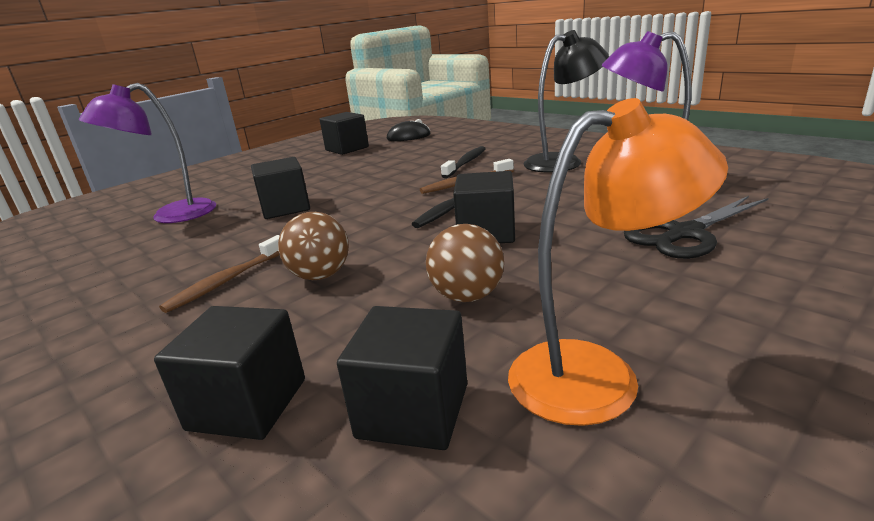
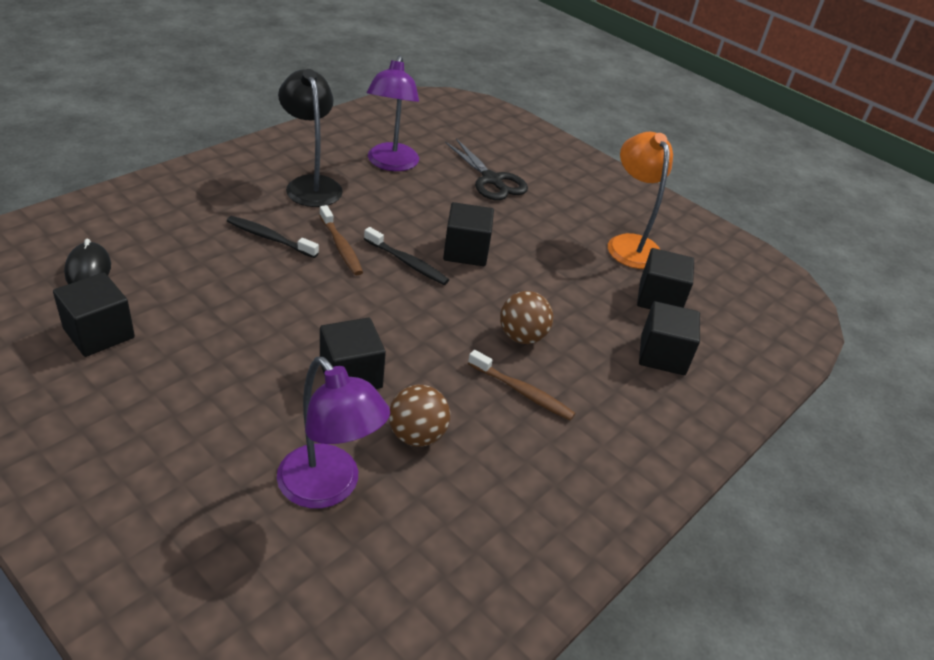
camera: 100 degrees left, 15 degrees up
brown ball [426,224,504,302] -> brown ball moved to [389,385,450,447]

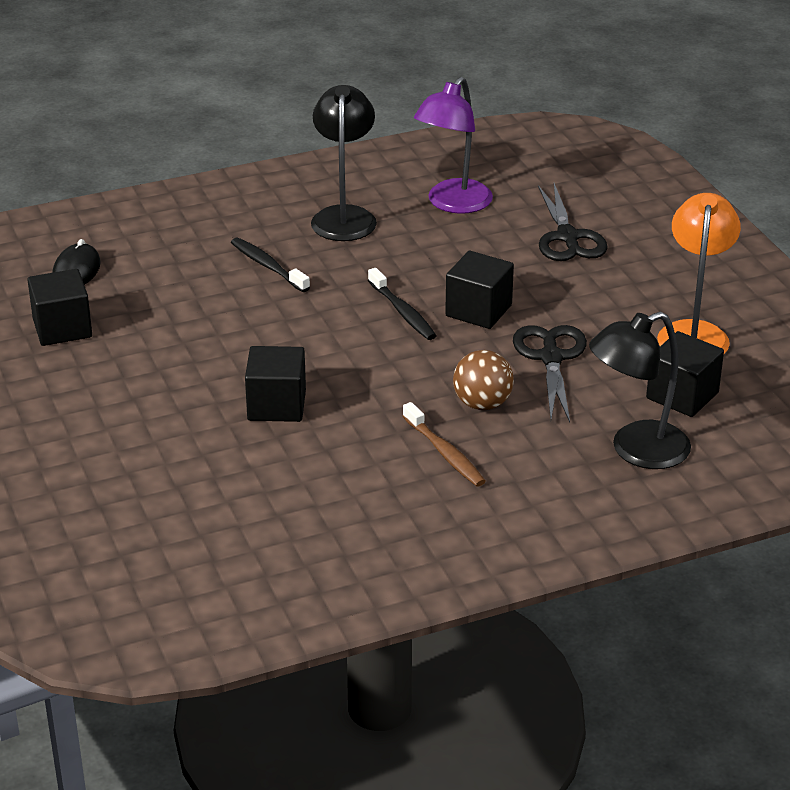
camera: 30 degrees right, 5 degrees down
purple lamp [277,357,390,508] -> none
brown toothbrush [319,205,363,275] -> none
brown ball [389,385,450,447] -> none
black cube [639,301,700,375] -> black lamp [589,312,691,469]
none -> black scissors [513,325,587,422]

